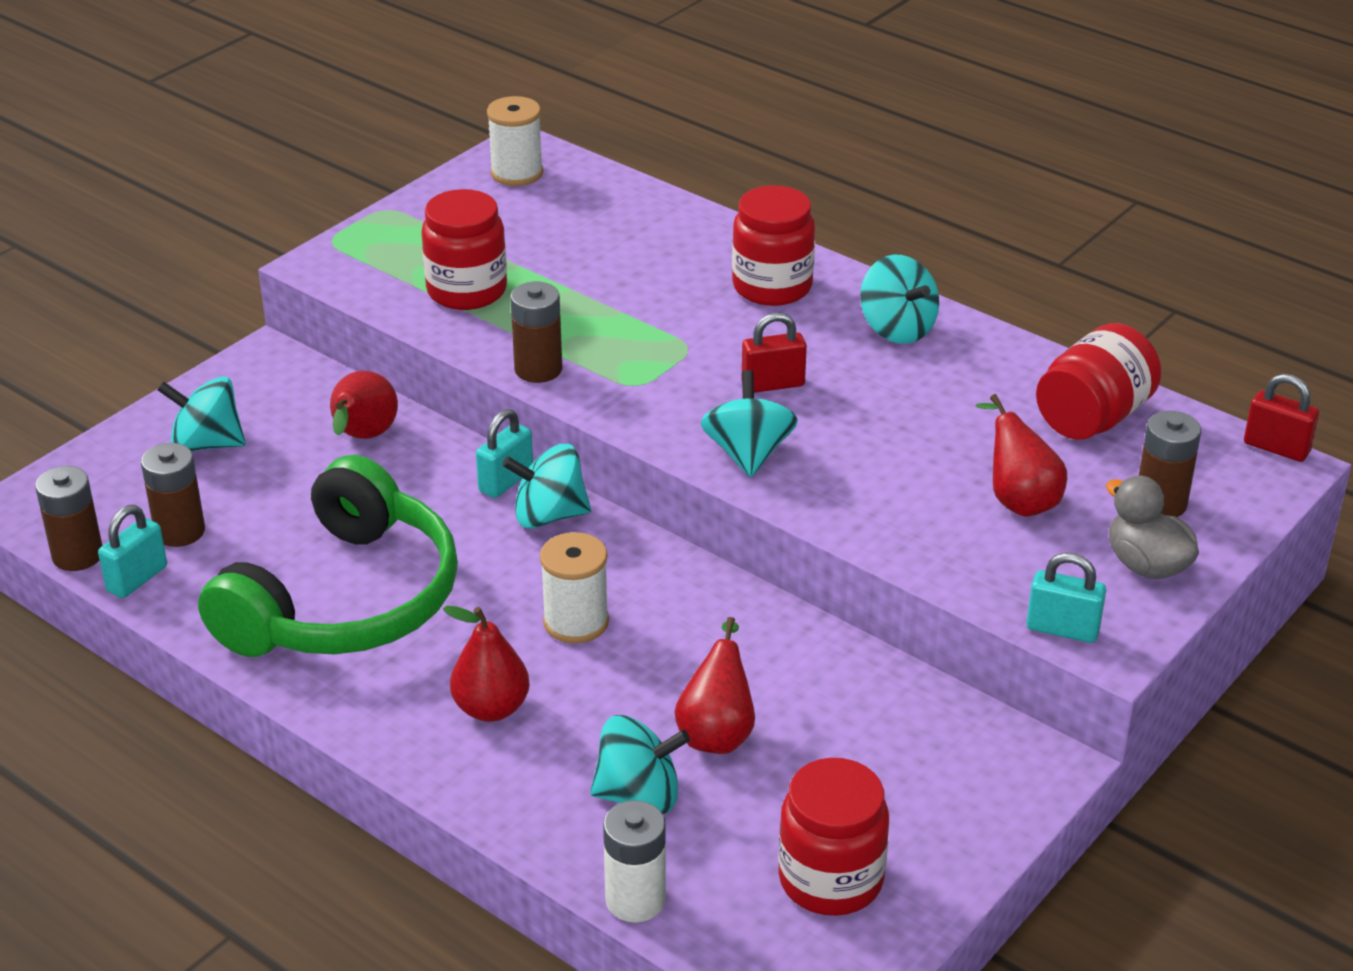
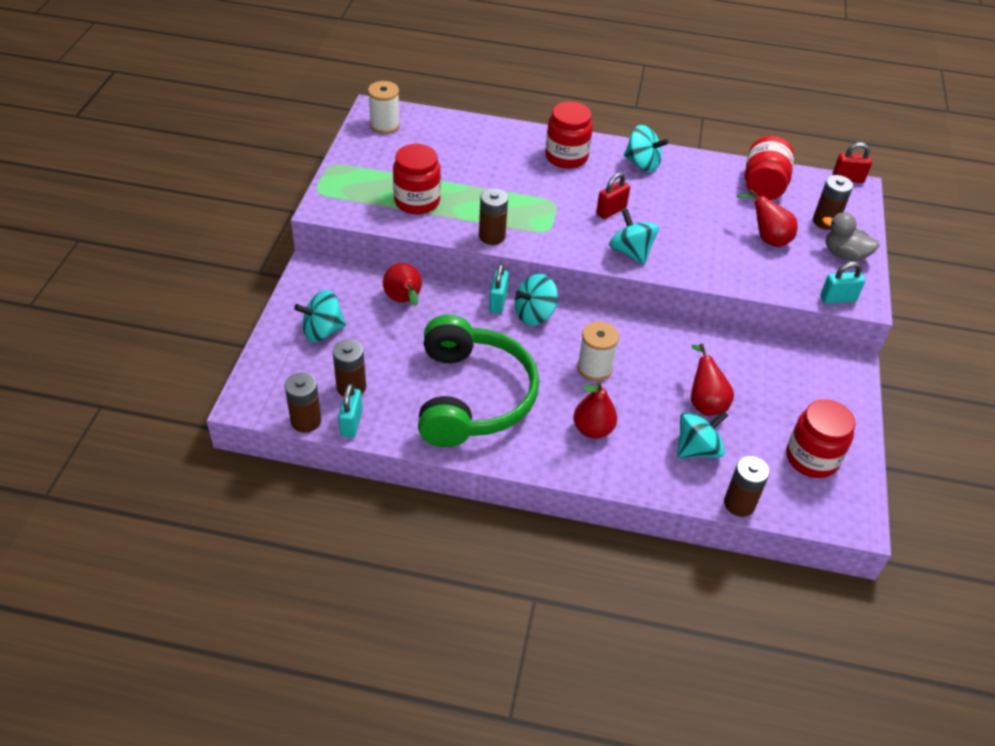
camera: 30 degrees left, 10 degrees up
white battery [603,800,666,923] -> brown battery [724,456,770,517]

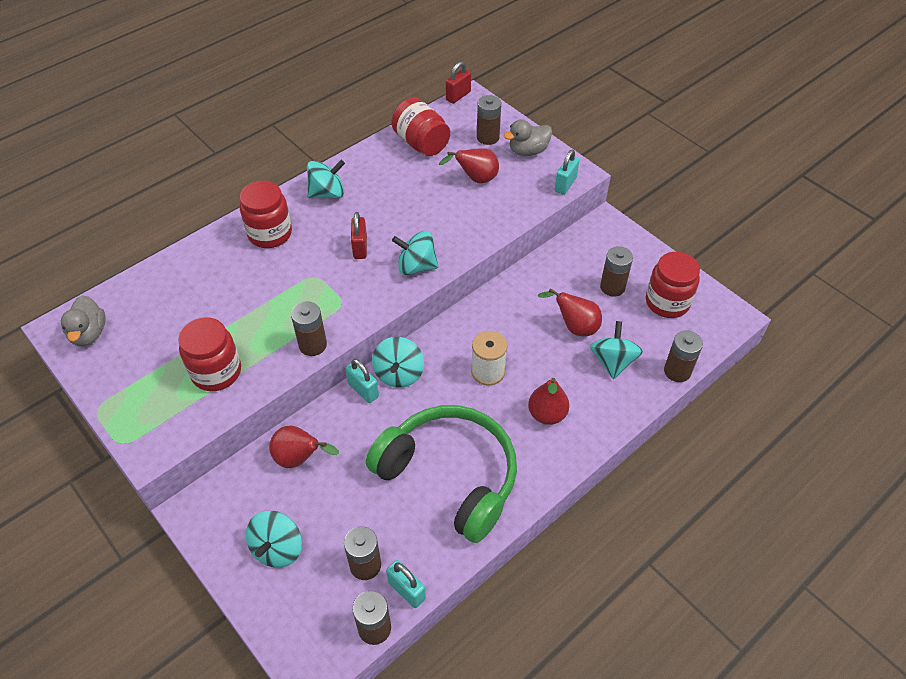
camera: 50 degrees left, 5 degrees up
white spool [368,81,400,134] -> grey duck [61,295,106,346]
none -> brown battery [600,246,633,297]

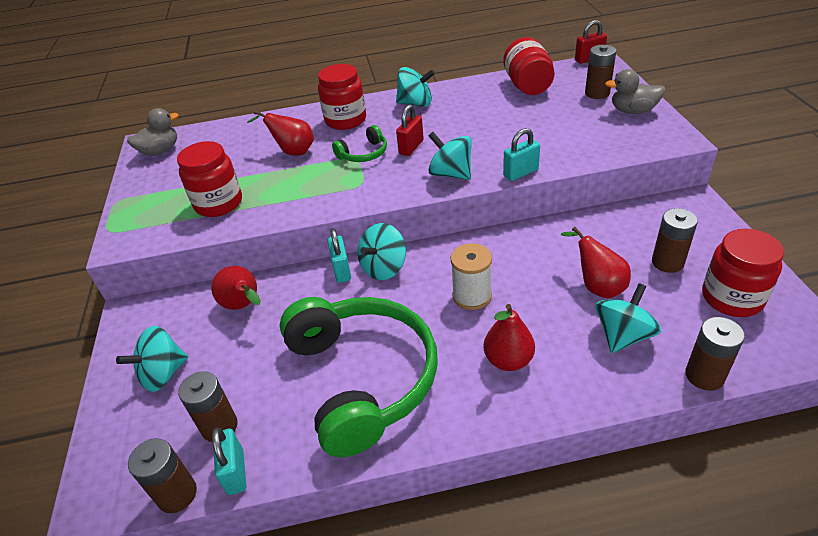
camera: 35 degrees right, 10 degrees down
grey duck [61,295,106,346] -> grey duck turned 150 degrees counterclockwise [127,108,179,156]
brown battery [291,301,327,356] -> none
red pear [439,148,499,183] -> red pear moved to [247,110,314,156]
turquoise padlock [555,150,579,195] -> turquoise padlock moved to [503,128,540,181]
none -> green headphones [332,125,387,162]

